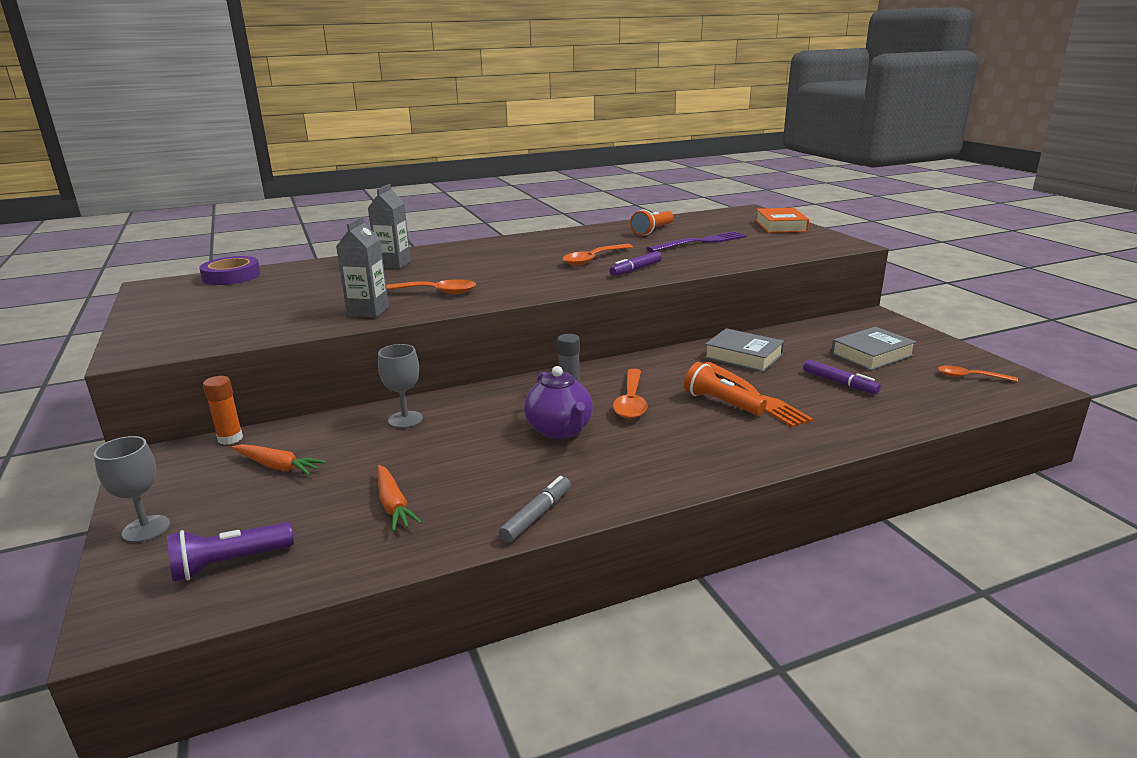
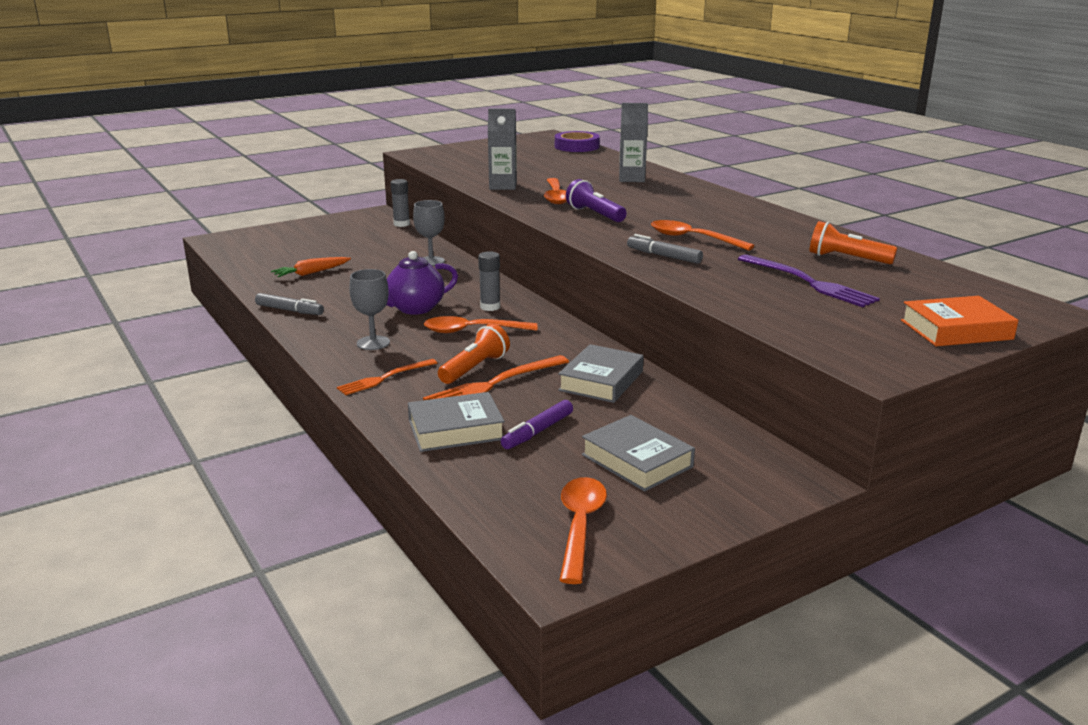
camera: 80 degrees right, 0 degrees up
grey goblet [94,436,170,543] -> grey goblet moved to [349,269,390,350]
purple flashlight [167,522,294,582] -> purple flashlight moved to [566,179,627,222]
orange glue stick [203,376,243,445] -> grey glue stick [391,179,410,227]
orange carrot [232,444,326,475] -> none
purple marker [610,251,662,276] -> grey marker [627,234,703,264]
orange spoon [938,365,1018,382] -> orange spoon [560,477,607,584], size x1.54
none -> orange fork [337,359,437,395]
none -> grey book [408,392,505,452]

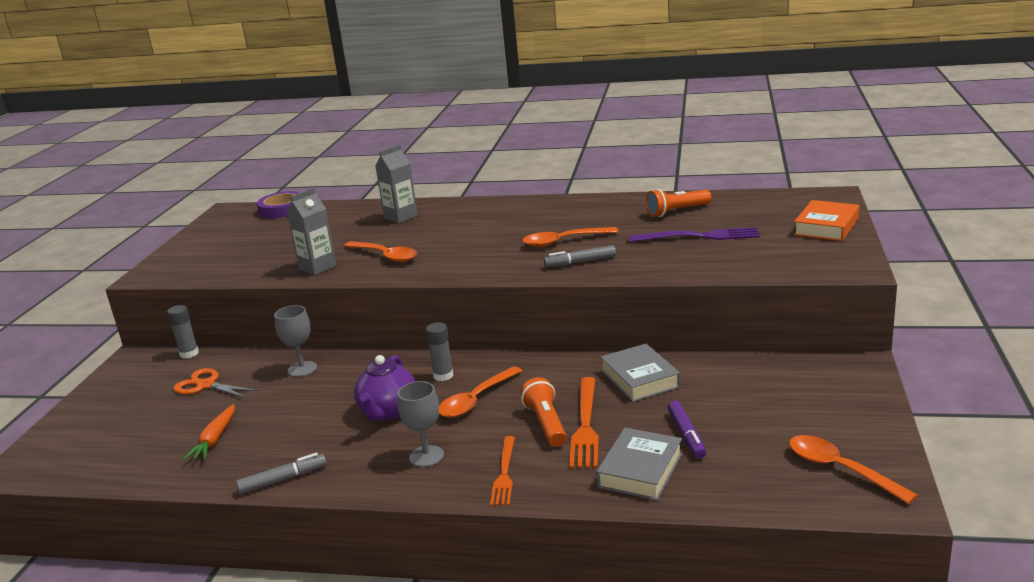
camera: 45 degrees left, 0 degrees up
purple flashlight [566,179,627,222] -> none
grey book [582,415,695,492] -> none
none -> orange scissors [174,368,259,399]

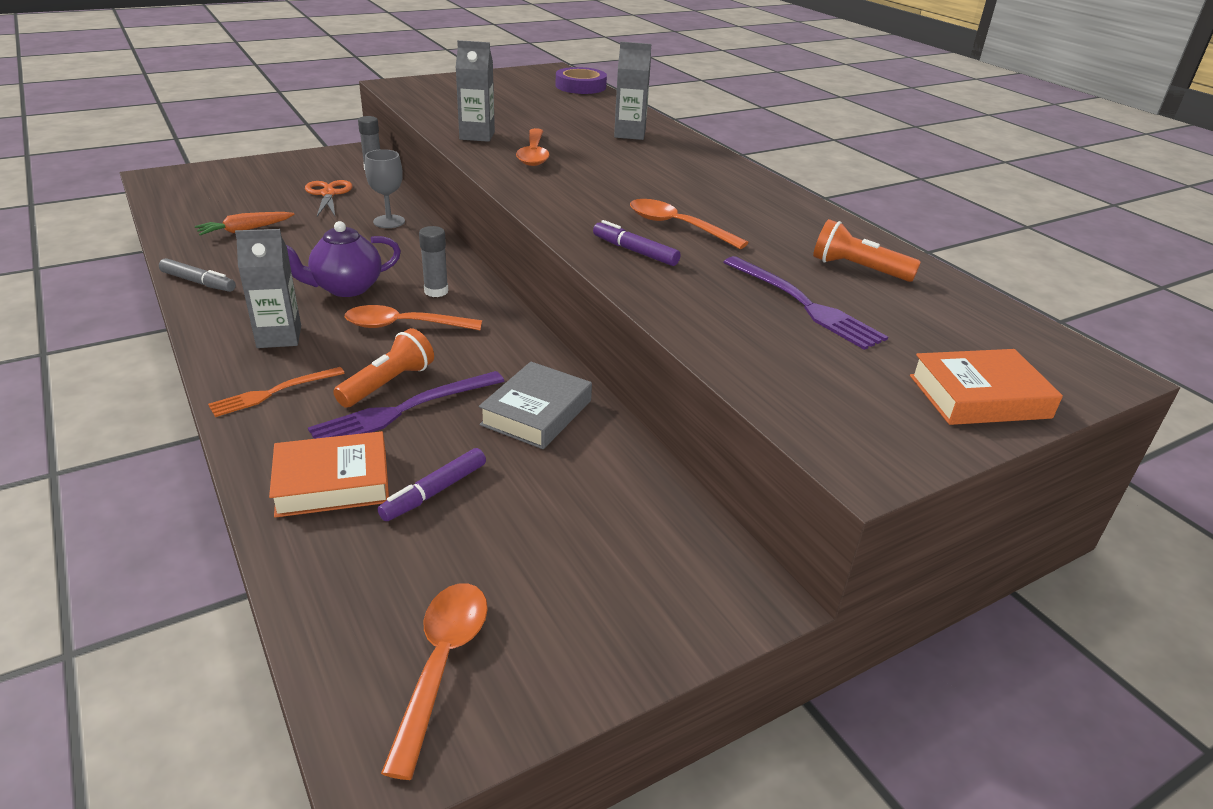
camera: 45 degrees right, 10 degrees up
grey goblet [397,381,444,467] -> grey carton [235,229,301,348]
grey marker [544,245,616,267] -> purple marker [593,220,681,266]
orange fork [569,377,599,468] -> purple fork [308,371,504,439]
grey book [596,428,682,501] -> orange book [269,431,389,518]

